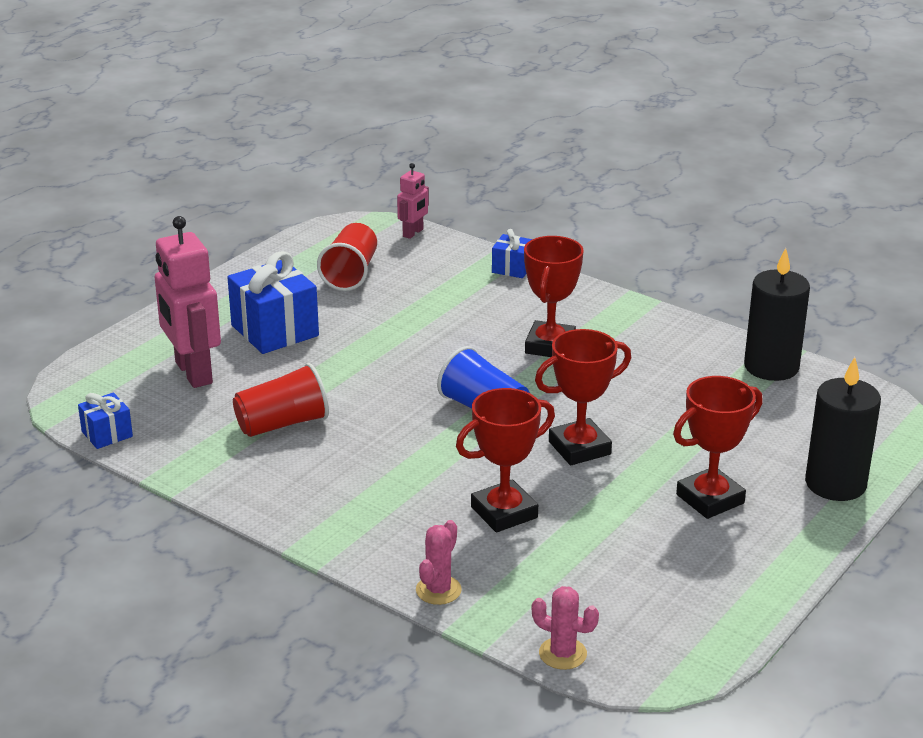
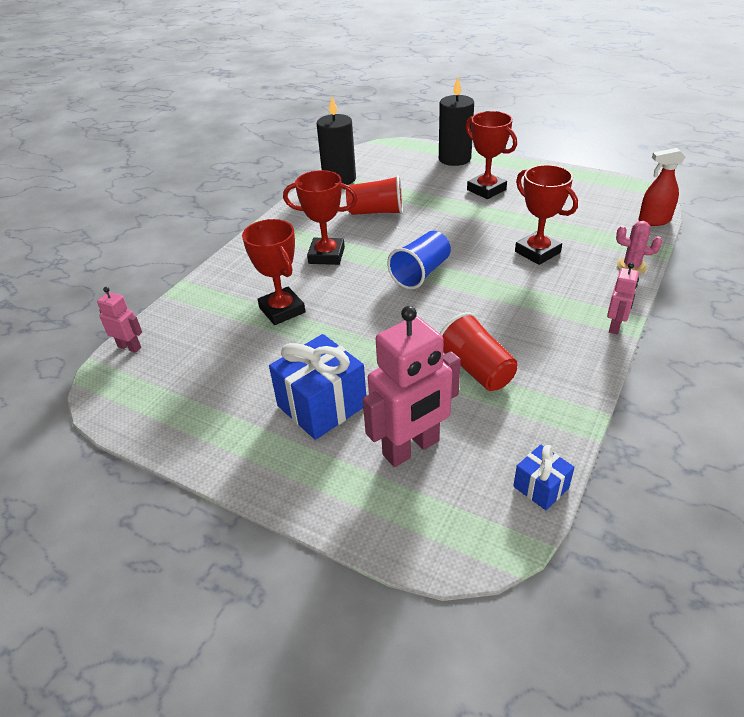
camera: 95 degrees left, 10 degrees up
red cup [317,223,377,291] -> red cup moved to [346,175,403,215]
blue gift [492,229,532,278] -> none
pink cactus [532,586,599,670] -> red spray bottle [638,148,685,226]
red trophy [535,329,631,465] -> red trophy moved to [242,219,305,325]
none -> pink robot [607,263,639,334]

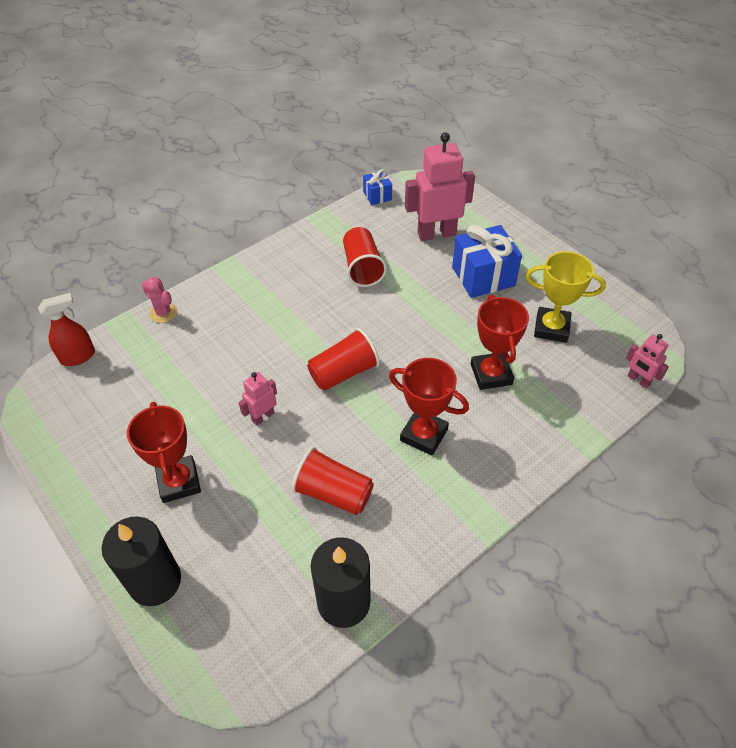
camera: 160 degrees left, 10 degrees up
blue cup [387,231,451,289] -> red cup [307,328,380,391]
red trophy [515,165,578,265] -> none
pink robot [607,263,639,334] -> pink robot moved to [239,372,277,426]
red spray bottle [638,148,685,226] -> red spray bottle turned 45 degrees counterclockwise [38,293,95,366]
none -> yellow trophy [526,251,606,343]

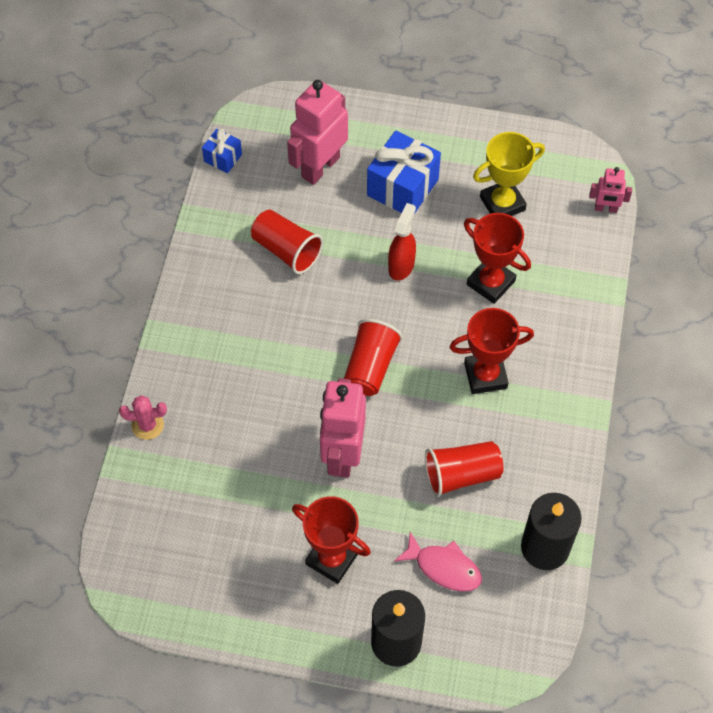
camera: 40 degrees left, 10 degrees up
red spray bottle [38,293,95,366] -> red spray bottle moved to [388,203,416,281]
pink robot [239,372,277,426] -> pink robot [320,378,366,478], size x1.98
none -> pink fish [394,532,482,592]

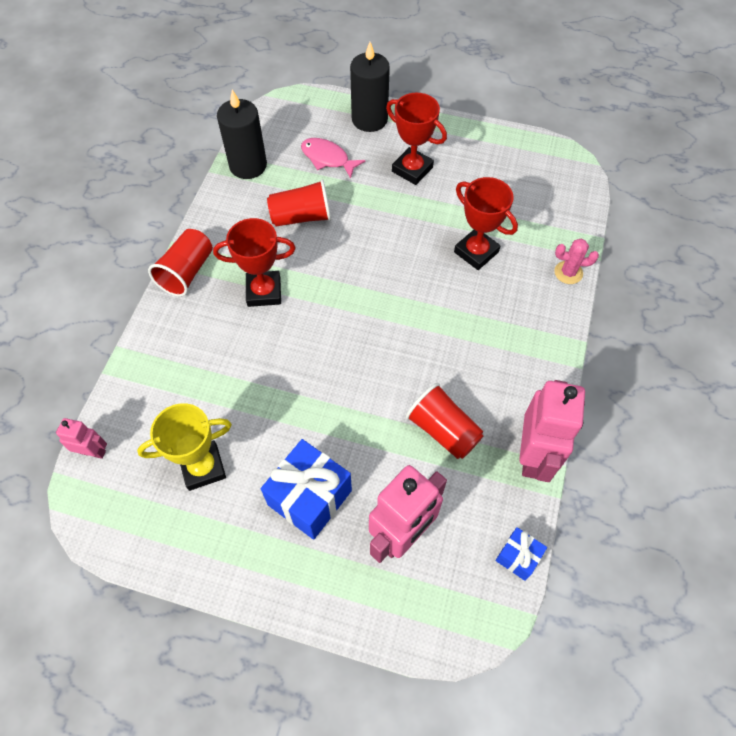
camera: 175 degrees left, 0 degrees up
pink robot [320,378,366,478] -> pink robot moved to [519,380,585,482]
red cup [344,319,403,396] -> red cup moved to [148,229,213,297]
red spray bottle [388,203,416,281] -> none
red trophy [464,213,531,304] -> red trophy moved to [454,177,518,270]

